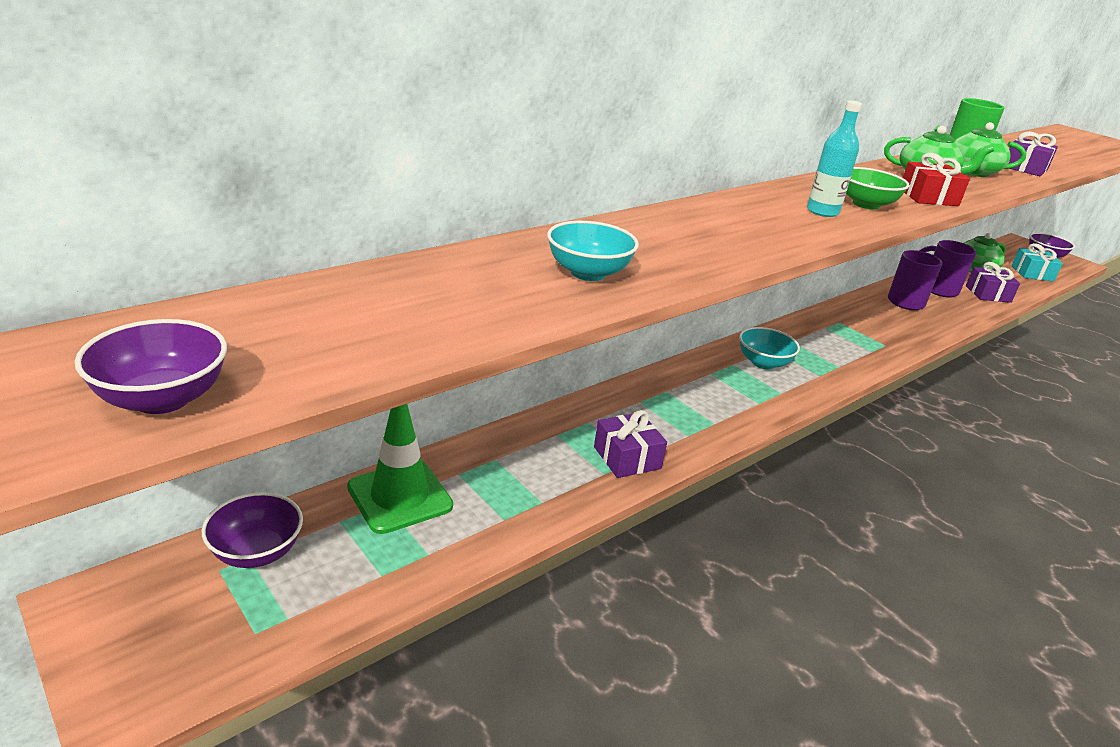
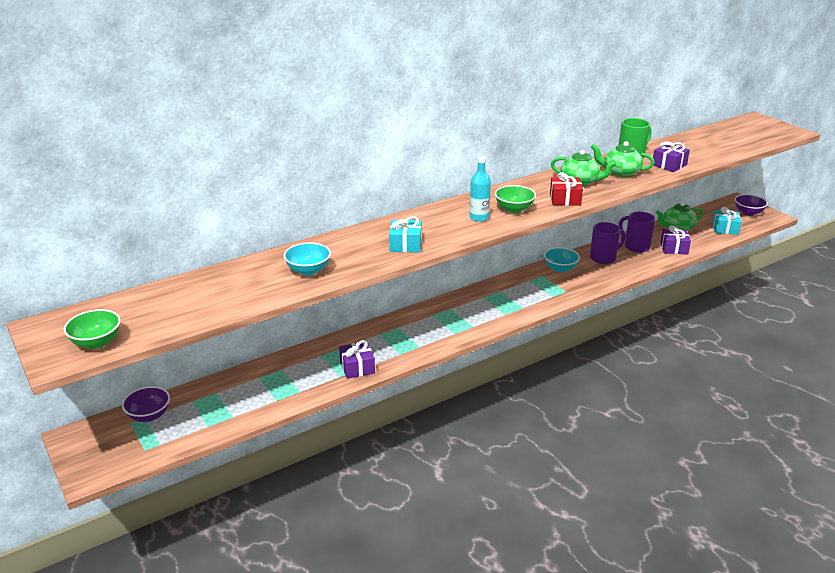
camera: 10 degrees right, 0 degrees up
purple bowl [75,319,227,414] -> green bowl [64,309,121,349]
green traffic cone [347,404,453,534] -> none
turquoise bowl [739,327,800,369] -> turquoise bowl moved to [544,247,580,272]
none -> turquoise gift [389,216,421,253]

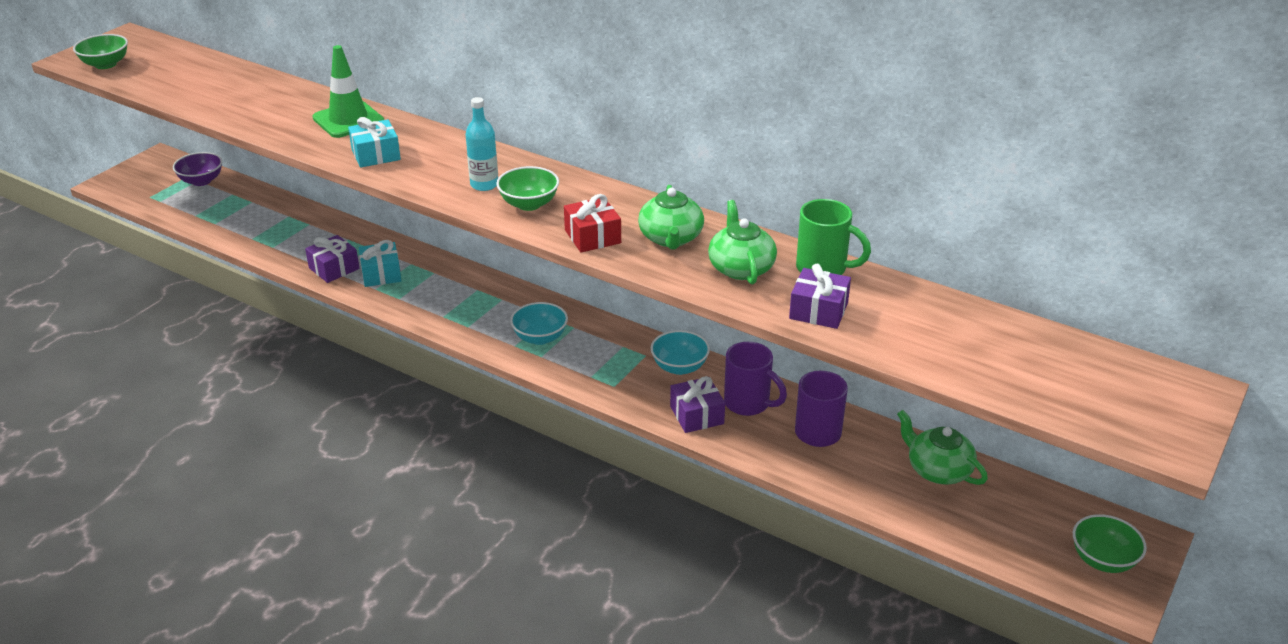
camera: 65 degrees right, 5 degrees up
turquoise bowl [284,242,331,276] -> turquoise bowl moved to [510,302,568,345]
purple gift [660,225,691,255] -> purple gift moved to [670,376,725,433]
turquoise gift [712,207,742,235] -> turquoise gift moved to [359,240,401,287]
purple bowl [735,194,768,216] -> green bowl [1073,514,1147,573]
none -> green traffic cone [313,45,384,138]

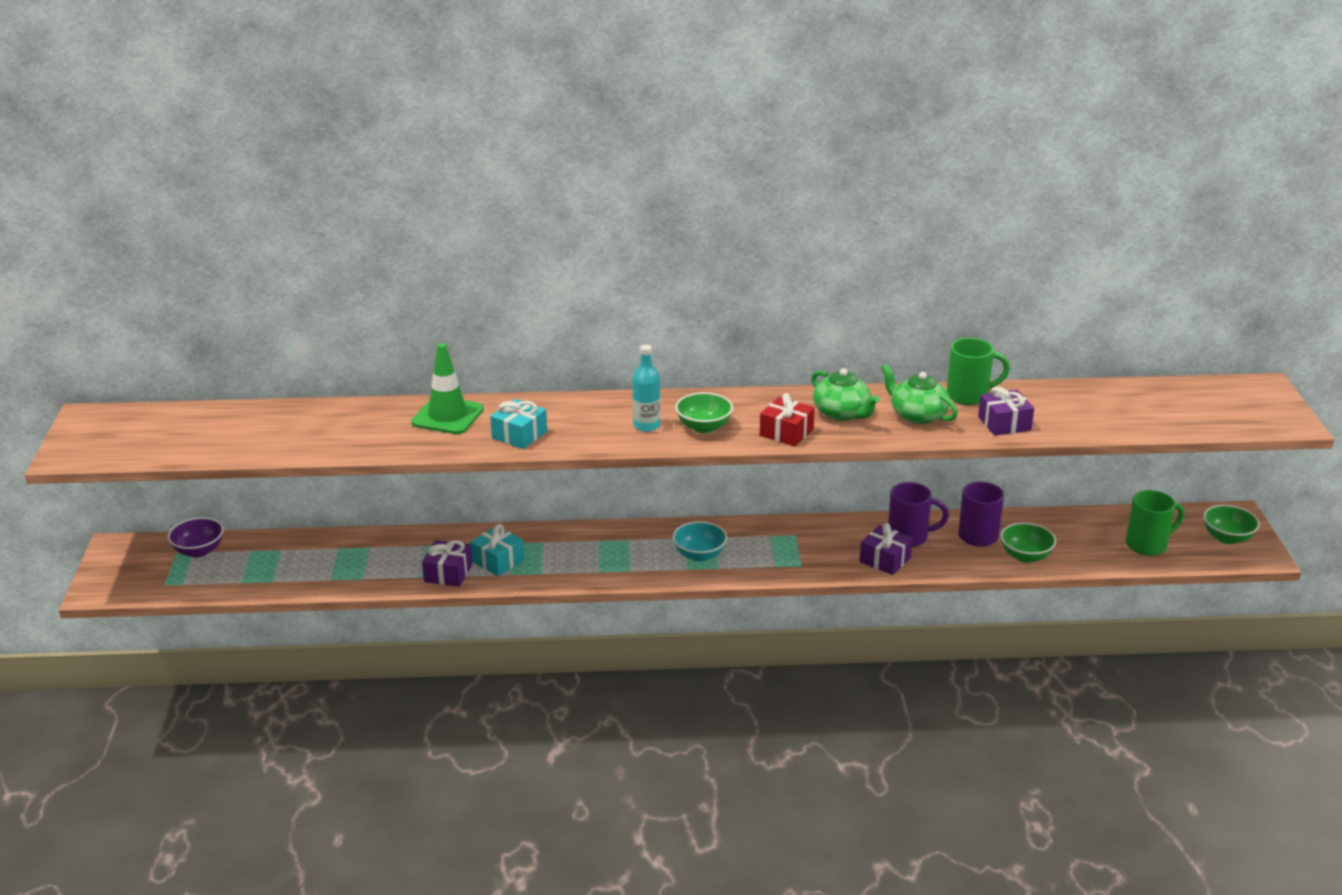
camera: 35 degrees left, 5 degrees down
green bowl [73,34,128,69] -> green bowl moved to [1000,522,1056,563]
turquoise bowl [651,330,710,375] -> none
green teapot [897,410,988,485] -> none
none -> green mug [1126,490,1184,556]

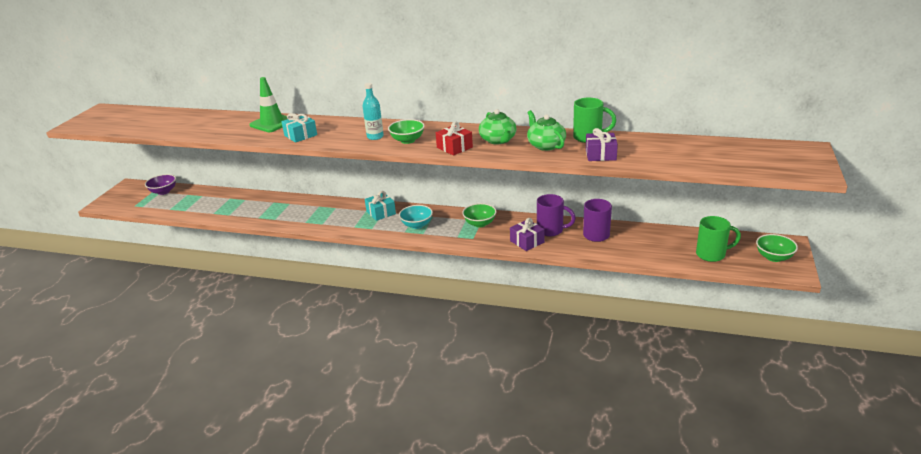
camera: 20 degrees right, 0 degrees up
purple gift [422,540,472,587] -> none
turquoise gift [470,524,525,576] -> turquoise gift moved to [365,191,396,221]
green bowl [1000,522,1056,563] -> green bowl moved to [462,203,496,228]

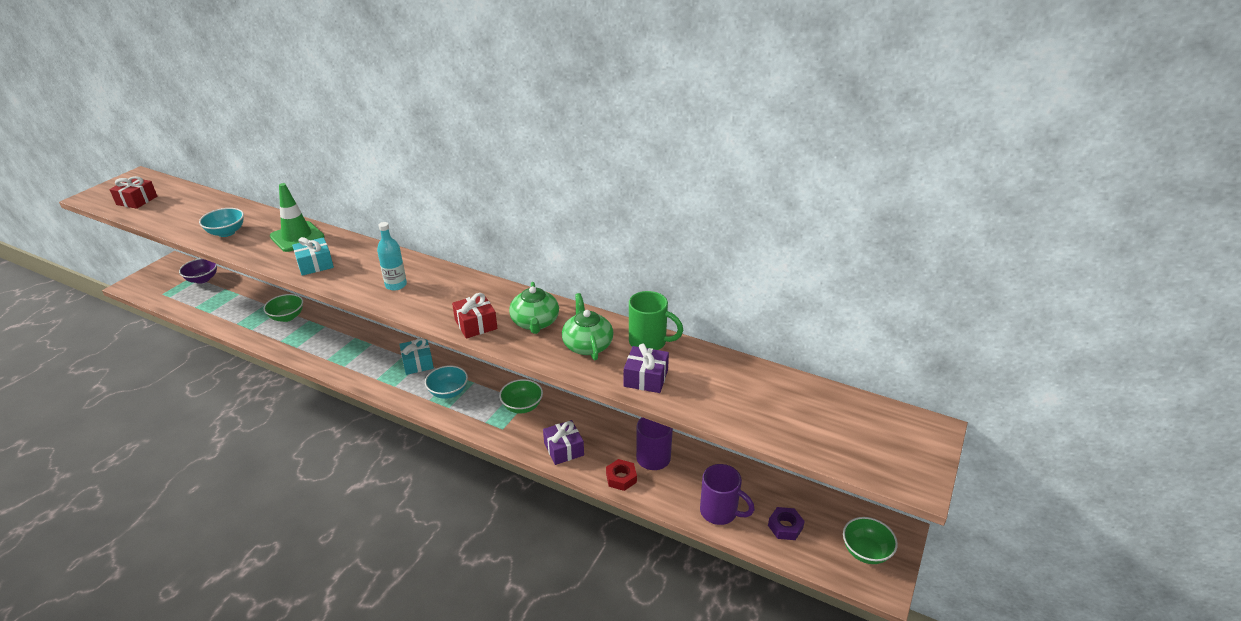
camera: 10 degrees right, 5 degrees up
green bowl [388,119,425,144] -> green bowl moved to [264,294,303,322]
purple mug [537,194,576,237] -> purple mug moved to [700,464,755,525]
green mug [696,216,741,262] -> purple nut [768,507,805,540]
none -> red gift [109,176,157,209]
none -> turquoise bowl [199,208,244,237]
none -> red nut [606,459,637,491]

